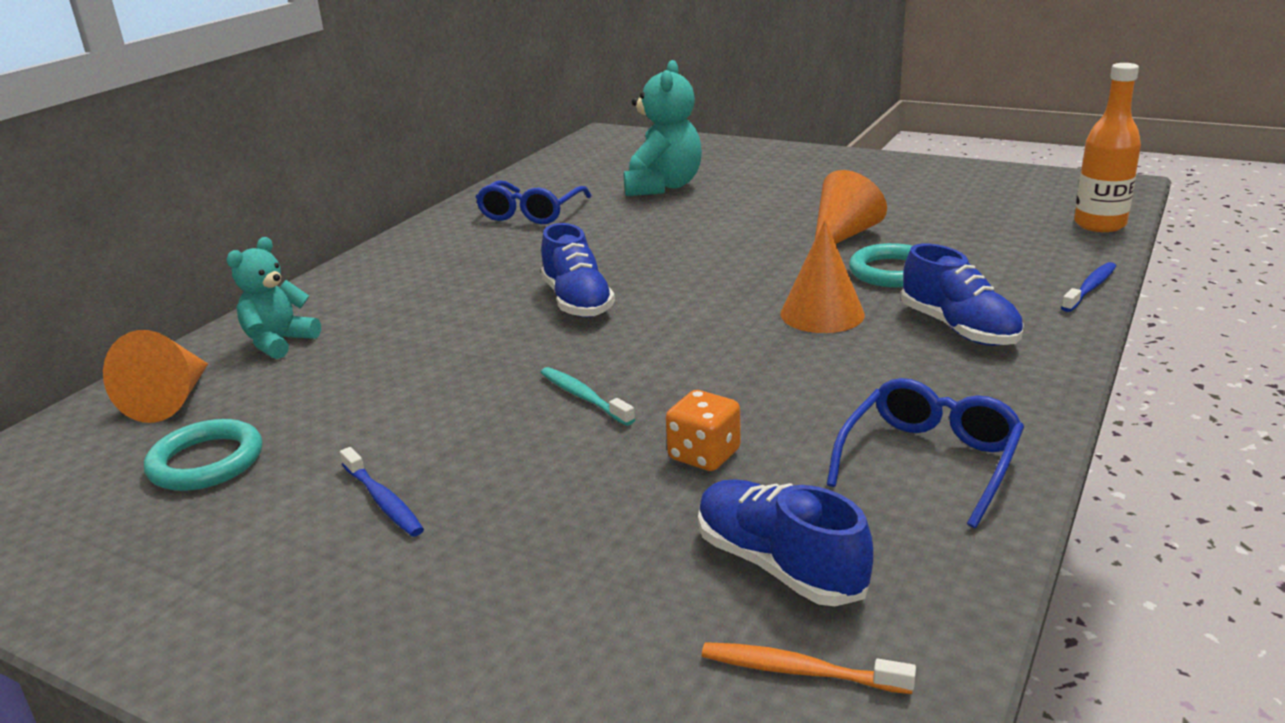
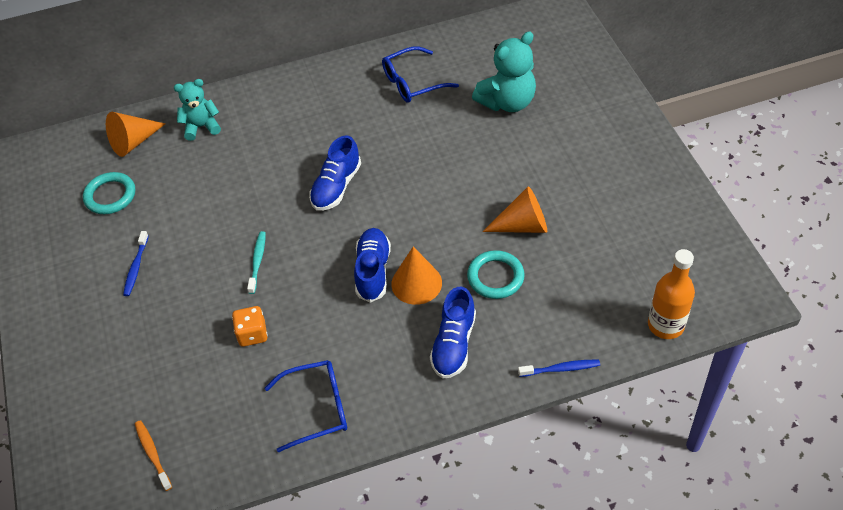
camera: 45 degrees right, 25 degrees up
blue shoe [698,480,873,606] -> blue shoe moved to [354,228,391,303]

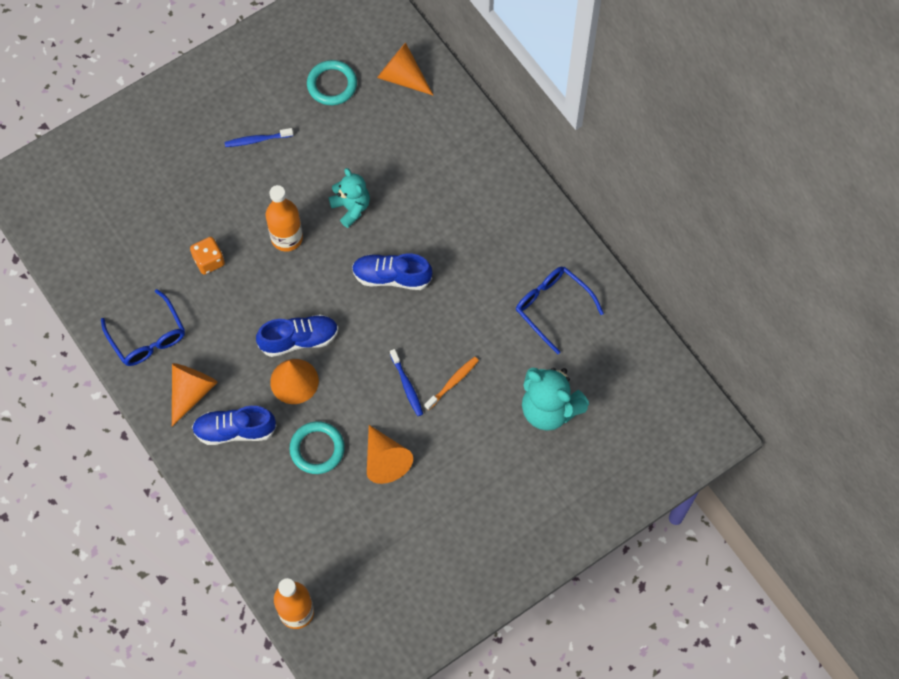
camera: 70 degrees right, 15 degrees up
orange toothbrush [135,420,172,491] -> orange toothbrush moved to [425,357,479,410]
turquoise teddy bear [174,79,221,141] -> turquoise teddy bear moved to [329,168,370,228]
turquoise toothbrush [247,231,266,294] -> orange bottle [266,185,303,252]
blue toothbrush [518,360,600,377] -> blue toothbrush moved to [390,349,423,416]
none -> orange cone [172,363,218,427]

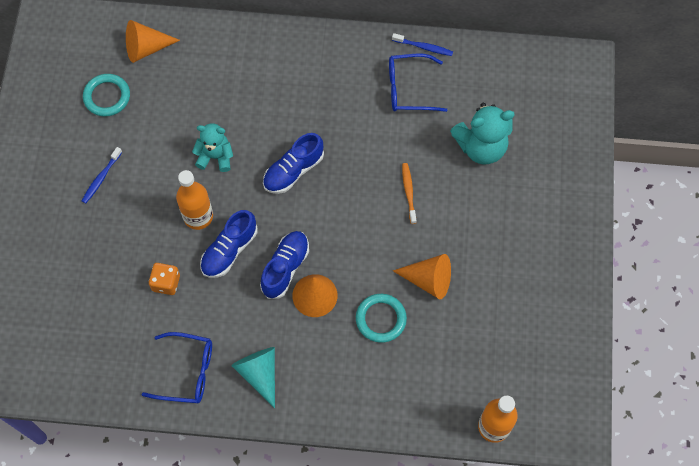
camera: 50 degrees left, 0 degrees up
orange cone [172,363,218,427] -> turquoise cone [231,347,275,408]
blue shoe [192,406,276,445] -> blue shoe moved to [200,210,258,278]
blue toothbrush [390,349,423,416] -> blue toothbrush moved to [392,33,453,56]

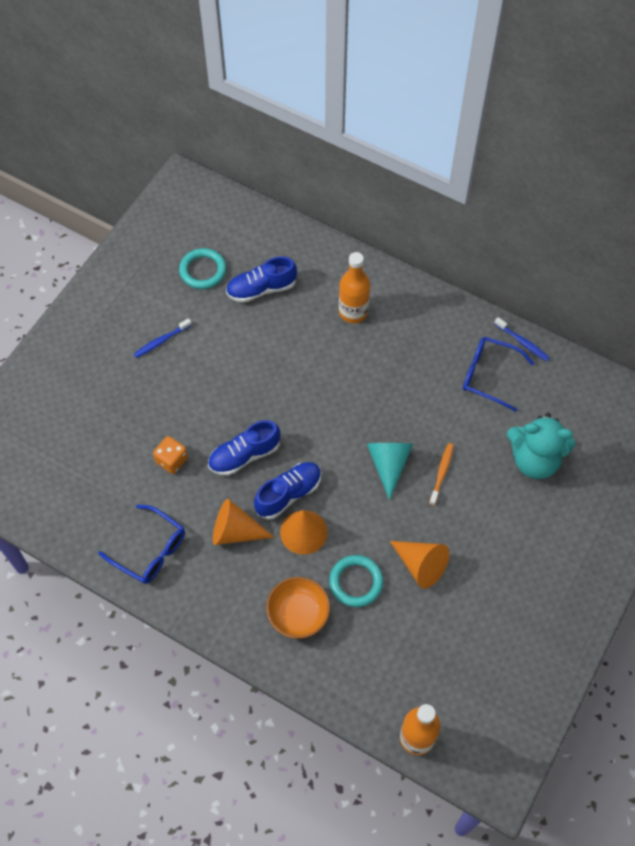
camera: 25 degrees right, 5 degrees down
orange cone [126,20,180,63] -> orange cone moved to [213,499,275,545]
orange bottle [176,170,213,230] -> orange bottle moved to [339,252,370,323]
turquoise teddy bear [192,123,233,172] -> none
turquoise cone [231,347,275,408] -> turquoise cone moved to [367,443,413,500]
blue shoe [263,133,324,194] -> blue shoe moved to [226,256,297,303]
none -> orange bowl [266,577,330,639]

